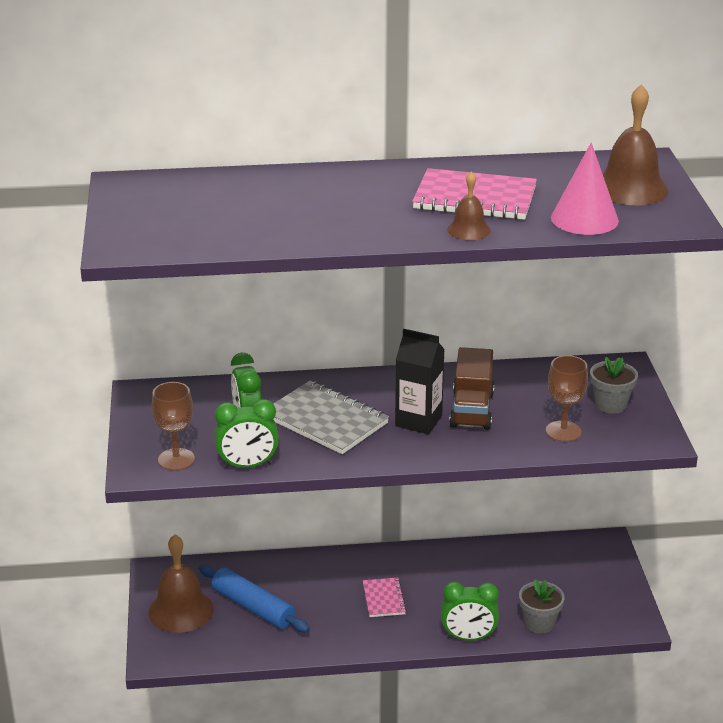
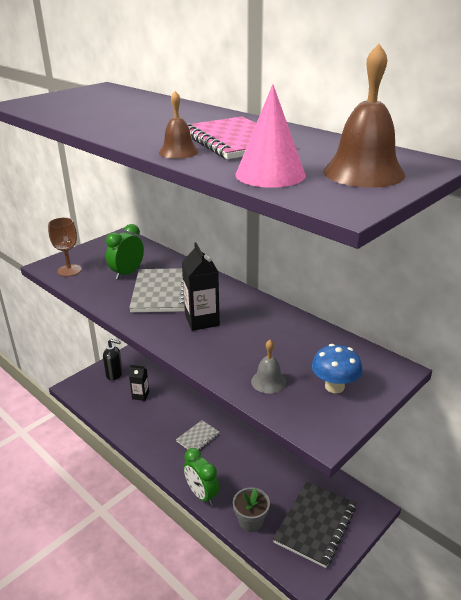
camera: 50 degrees right, 0 degrees up
brown bell [148,534,214,633] -> black soap dispenser [103,339,123,380]
blue rolling pin [199,565,310,633] -> black carton [129,365,149,401]
green clock [215,399,279,468] -> none
pink notebook [363,578,407,617] -> grey notebook [176,420,220,451]
brown truck [449,347,494,430] -> none
brown goblet [546,355,588,442] -> grey bell [251,340,286,394]
grey flower pot [590,357,638,414] -> blue mushroom [312,344,362,393]
none -> black notebook [273,482,356,568]

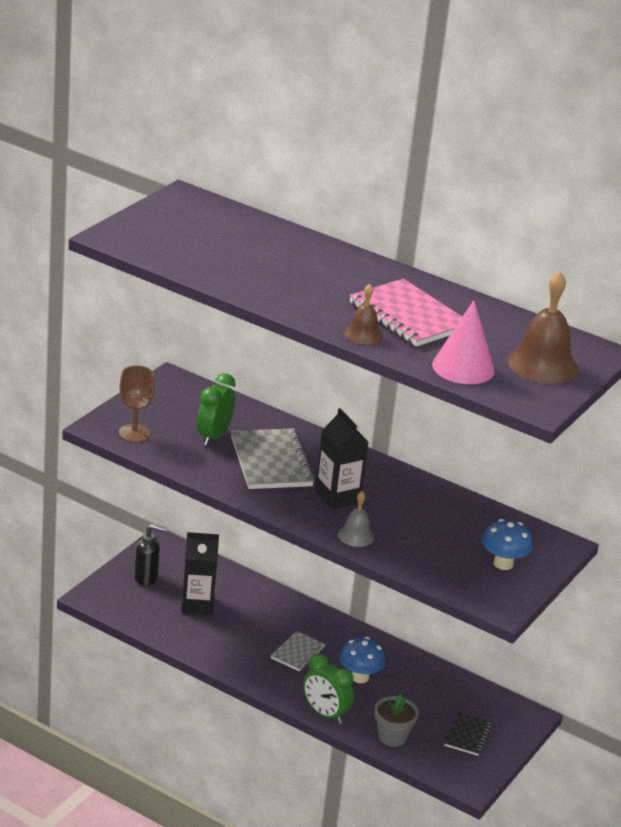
camera: 15 degrees left, 0 degrees up
black carton [129,365,149,401] -> black carton [181,532,219,615], size x1.58
grey bell [251,340,286,394] -> grey bell moved to [338,491,375,547]
black notebook [273,482,356,568] -> black notebook [444,712,492,756], size x0.54
none -> blue mushroom [339,637,386,683]

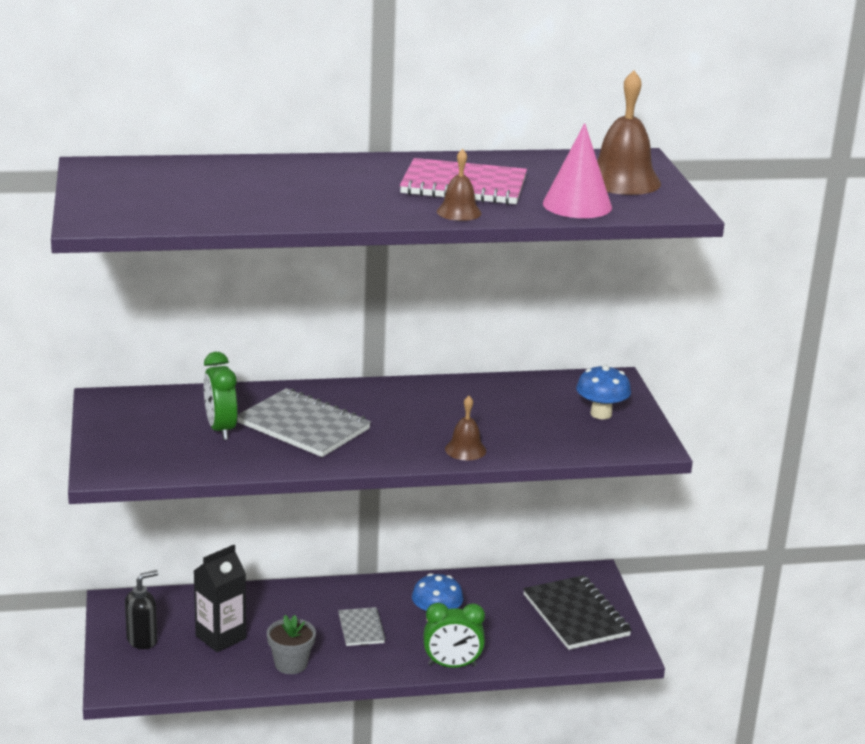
camera: 40 degrees left, 5 degrees down
brown goblet [119,365,155,442] -> none
black carton [315,408,368,509] -> none
grey bell [338,491,375,547] -> brown bell [445,396,486,460]
grey flower pot [375,694,419,747] -> grey flower pot moved to [267,615,316,674]
black notebook [444,712,492,756] -> black notebook [523,575,632,650], size x1.84

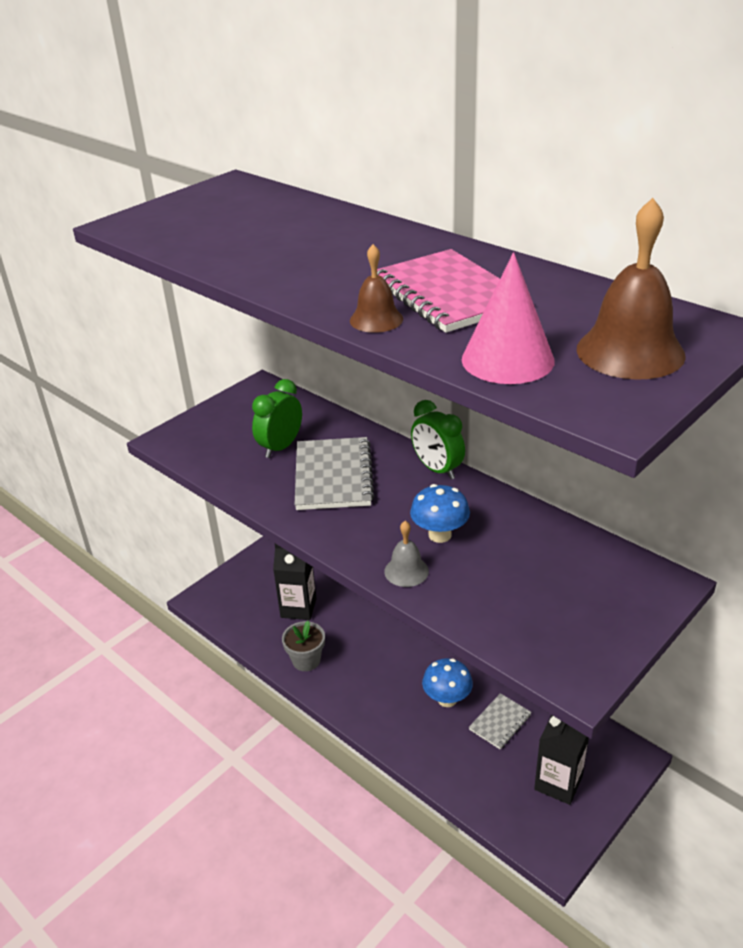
camera: 55 degrees right, 10 degrees up
black soap dispenser [125,570,158,649] -> none
grey notebook [338,607,386,646] -> grey notebook moved to [469,693,532,749]
green clock [423,603,485,668] -> green clock moved to [411,400,465,480]
brown bell [445,396,486,460] -> grey bell [384,521,429,587]
black notebook [523,575,632,650] -> black carton [534,715,589,805]
blue mushroom [576,365,631,419] -> blue mushroom moved to [410,484,470,543]

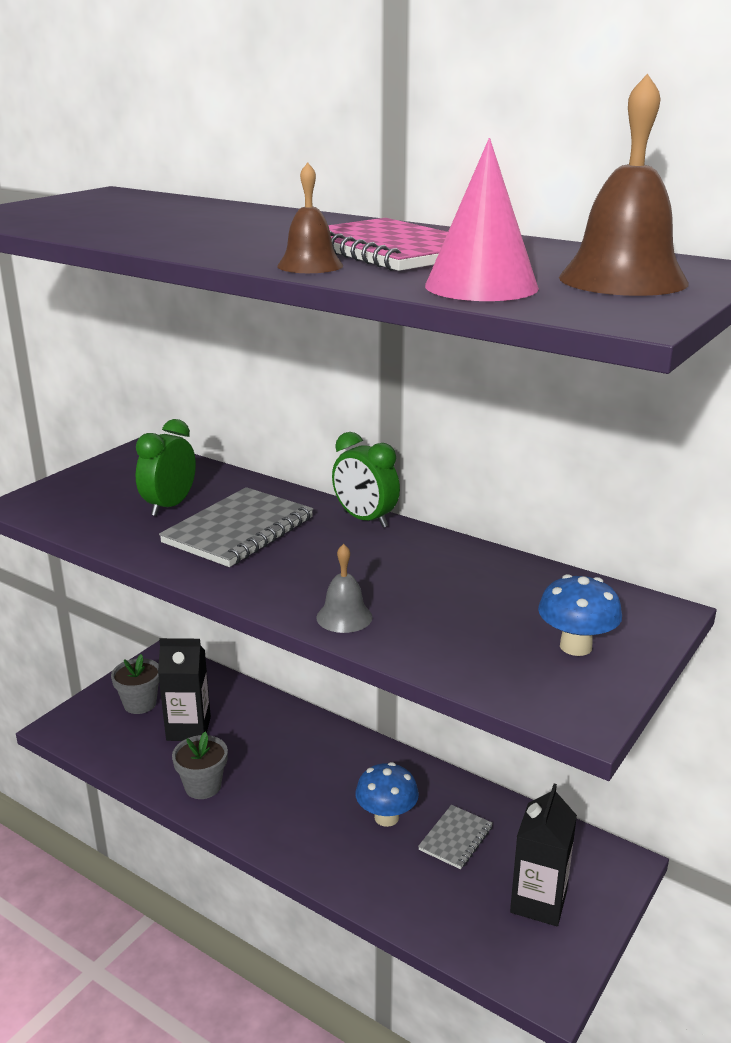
camera: 10 degrees left, 10 degrees down
grey notebook [295,437,374,510] -> grey notebook turned 45 degrees clockwise [159,487,313,567]
blue mushroom [410,484,470,543] -> blue mushroom moved to [538,574,622,656]
none -> grey flower pot [111,654,159,714]

